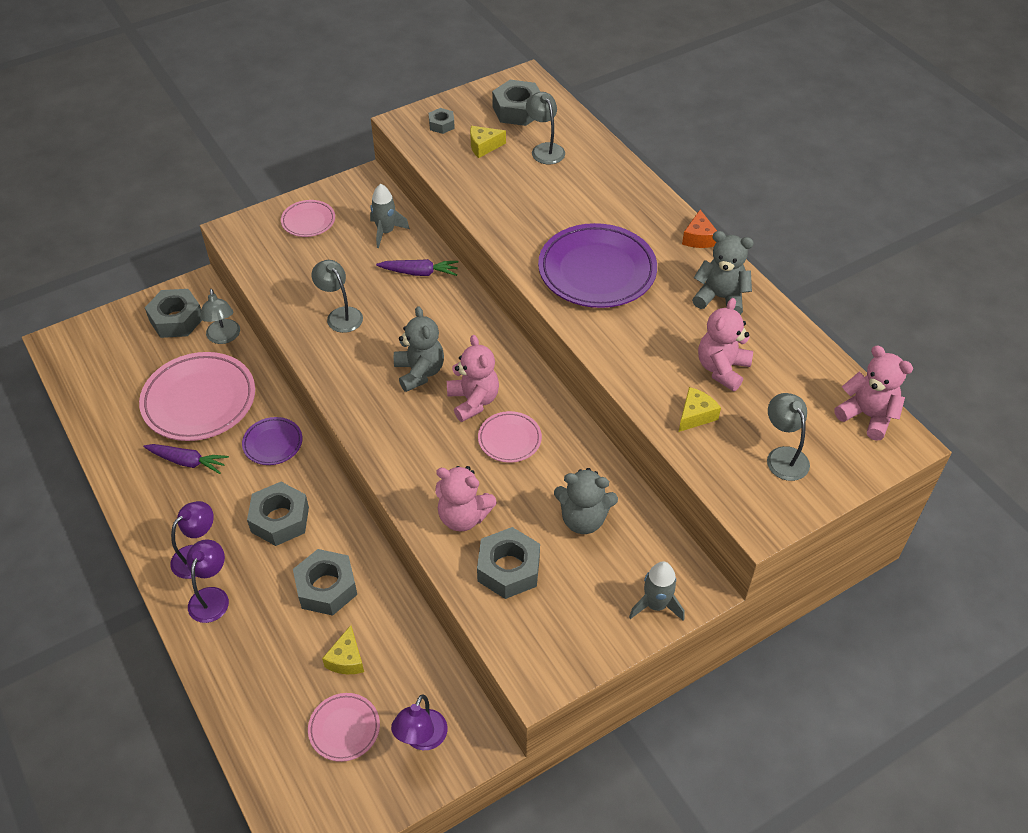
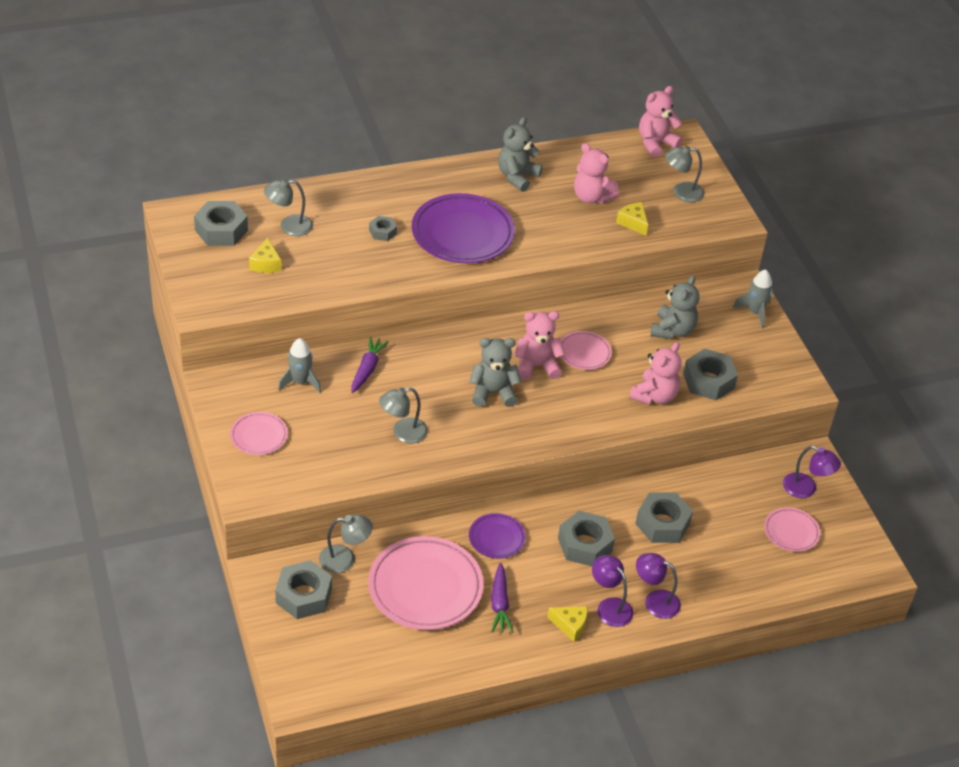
camera: 80 degrees left, 5 degrees down
purple carrot [143,444,229,474] -> purple carrot turned 150 degrees clockwise [491,563,513,633]
yellow cheese [322,625,364,674] -> yellow cheese moved to [547,606,588,642]
grey nut [429,108,455,134] -> grey nut moved to [369,216,397,241]
orange cheese [682,210,717,248] -> none

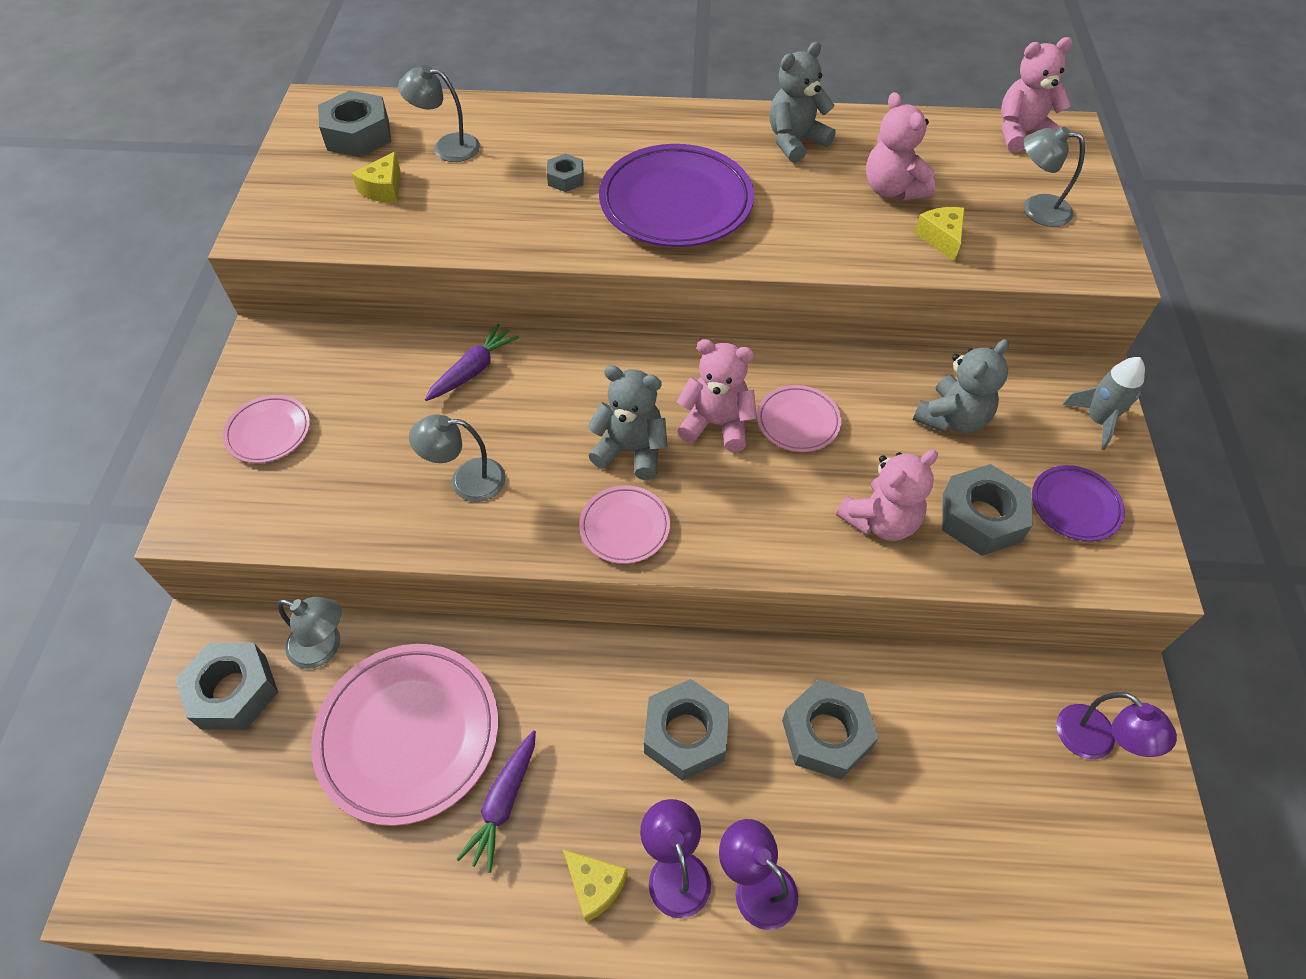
camera: 25 degrees right, 10 degrees up
grey rocket [278,338,321,393] -> none
purple plate [469,513,526,559] -> purple plate moved to [1032,465,1125,541]
pink plate [764,507,820,552] -> pink plate moved to [579,485,670,564]

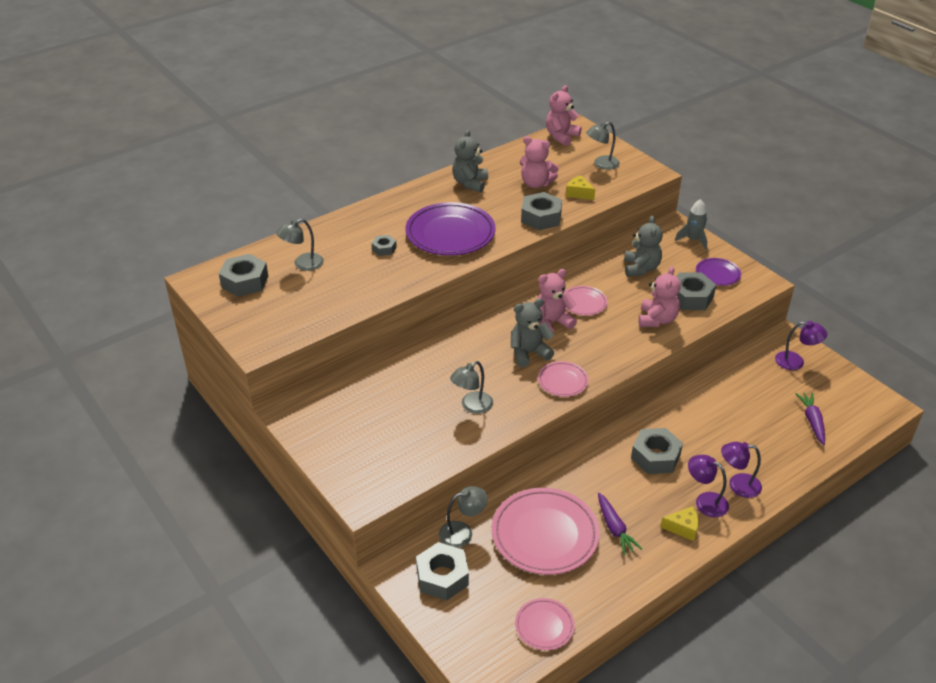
camera: 40 degrees left, 15 degrees down
pink plate [223,395,310,463] -> pink plate moved to [515,598,575,650]
yellow cheese [352,152,400,203] -> none
purple carrot [425,324,519,401] -> purple carrot moved to [796,393,825,445]
grey nut [782,679,879,780] -> grey nut moved to [521,192,562,230]

